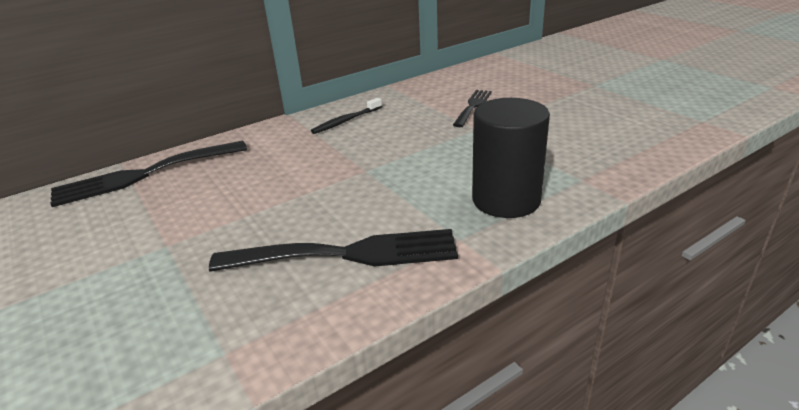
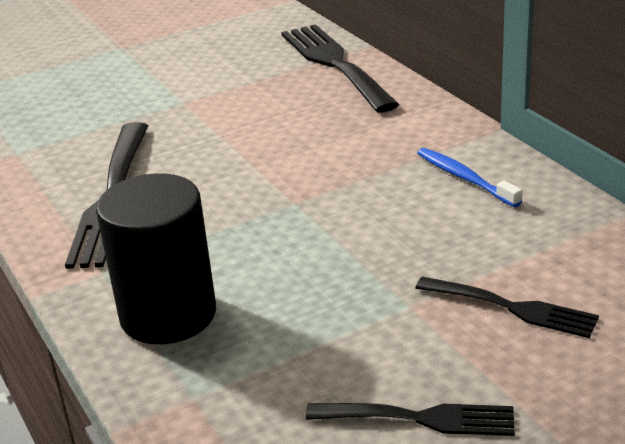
camera: 95 degrees right, 0 degrees up
black toothbrush [311,98,382,134] -> blue toothbrush [417,148,522,207]
none -> black fork [306,403,515,436]

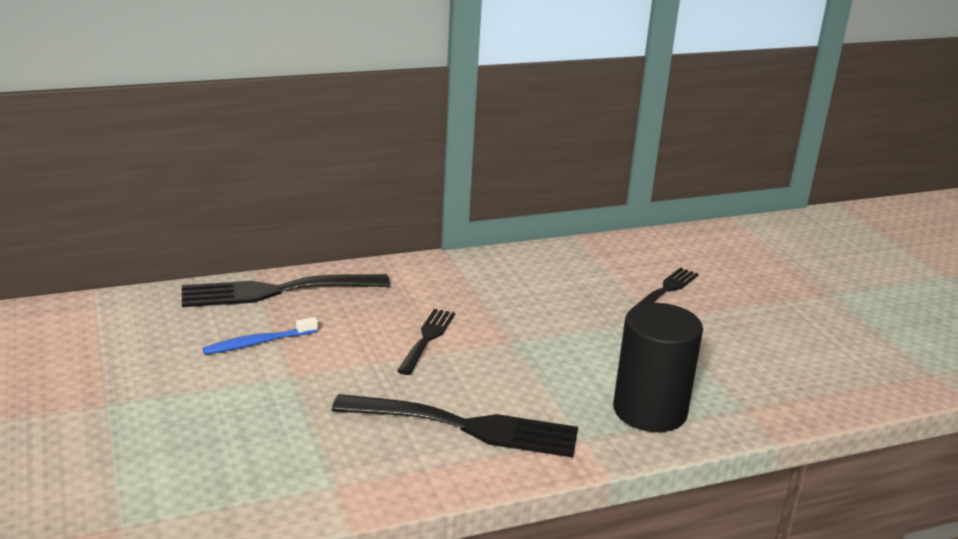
camera: 85 degrees left, 5 degrees down
black fork [306,403,515,436] -> black fork moved to [397,309,455,375]
blue toothbrush [417,148,522,207] -> blue toothbrush moved to [202,317,318,355]

